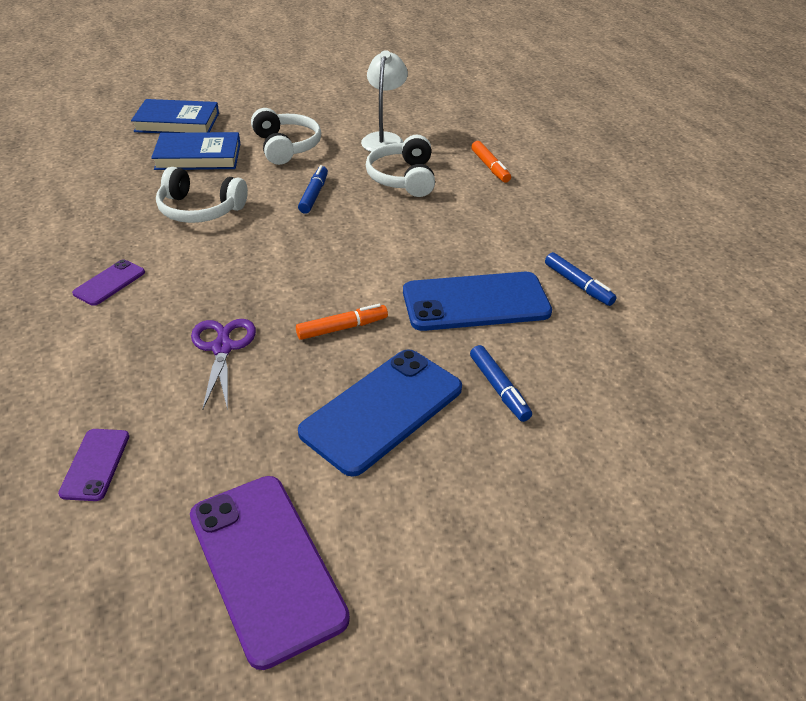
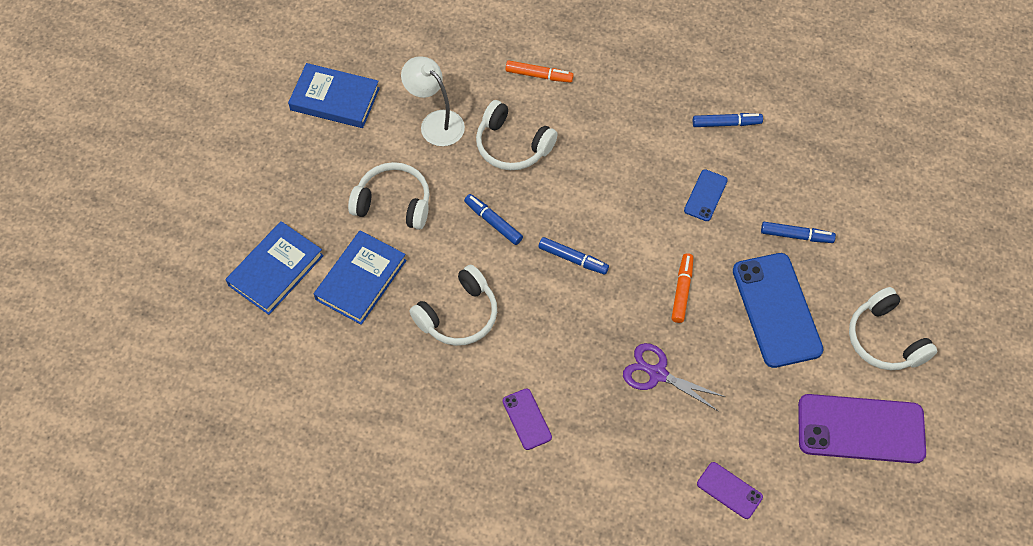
camera: 55 degrees left, 20 degrees up
blue phone [403,272,552,331] -> blue phone [684,169,728,221], size x0.49
none -> blue book [288,63,380,128]
none -> blue marker [538,237,609,275]
none -> white headphones [849,287,937,370]

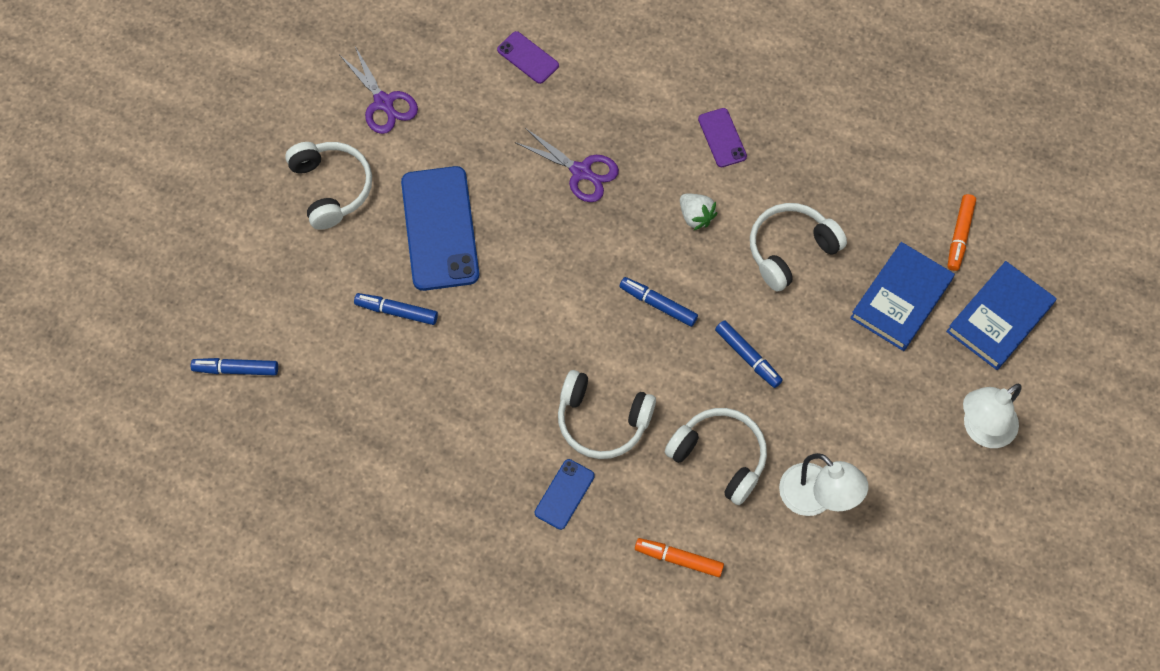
camera: 175 degrees left, 5 degrees up
blue book [288,63,380,128] -> none
white headphones [348,162,430,230] -> white headphones moved to [558,370,656,459]
orange marker [672,253,693,323] -> orange marker moved to [947,194,976,271]
blue phone [684,169,728,221] -> blue phone moved to [535,459,595,530]
blue marker [693,113,763,127] -> blue marker moved to [191,358,278,375]
purple phone [798,394,926,464] -> purple scissors [340,46,418,134]
none -> white strawberry [680,194,717,231]
none -> white lamp [963,384,1022,448]

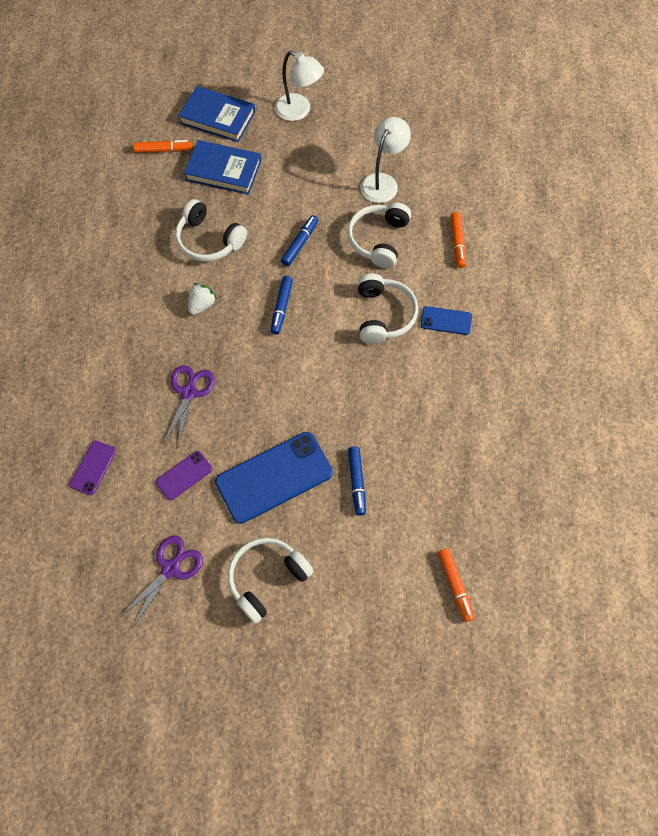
camera: 110 degrees left, 0 degrees up
blue marker [191,358,278,375] -> orange marker [438,548,475,622]
purple phone [698,108,747,167] -> purple phone moved to [156,451,212,500]

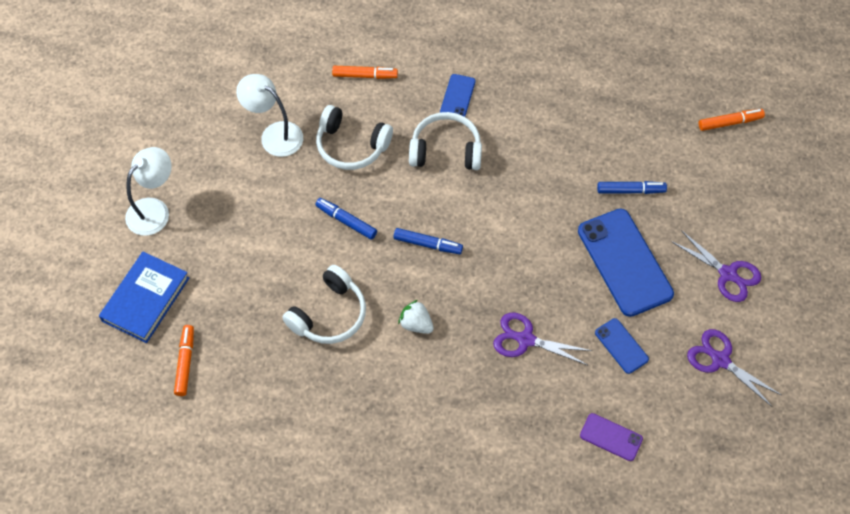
camera: 85 degrees left, 5 degrees down
purple phone [156,451,212,500] -> blue phone [595,318,649,374]
blue book [184,140,261,195] -> none
white headphones [228,538,314,624] -> purple scissors [671,230,761,302]

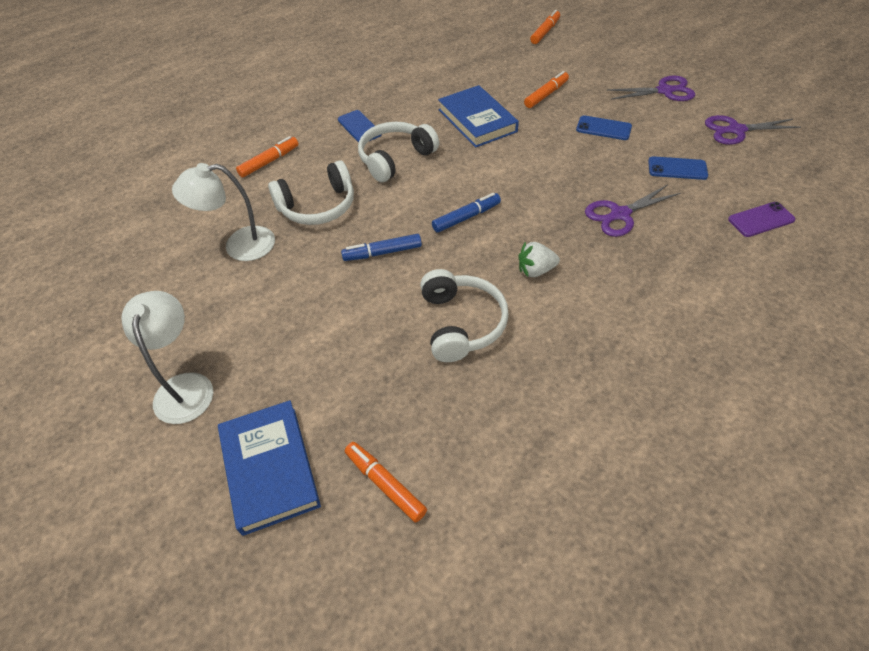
camera: 45 degrees left, 10 degrees down
blue phone [578,209,674,317] -> blue phone [576,115,632,140], size x0.49
blue marker [597,181,667,194] -> orange marker [524,71,569,108]
none -> blue book [438,85,519,148]

